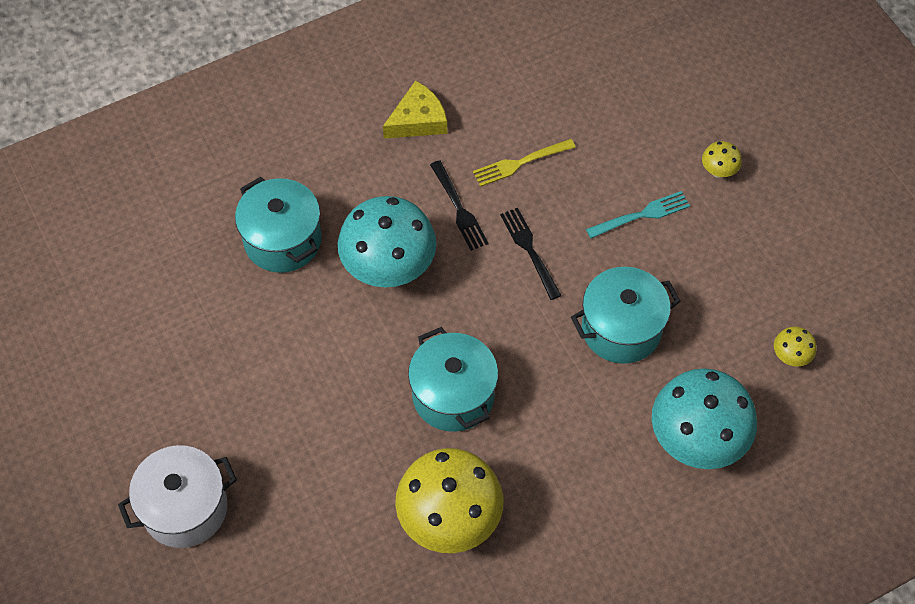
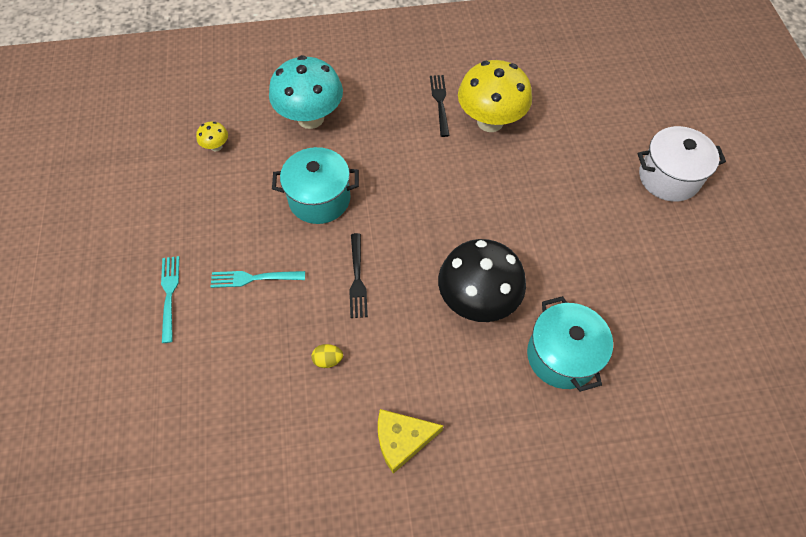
camera: 160 degrees left, 0 degrees up
turquoise mushroom [338,196,436,287] -> black mushroom [438,239,526,322]
turquoise pot [408,327,498,432] -> none
black fork [430,160,489,251] -> black fork moved to [430,75,450,137]
yellow fork [473,139,576,187] -> yellow egg [312,344,343,368]
yellow mushroom [702,141,742,178] -> turquoise fork [161,256,179,343]

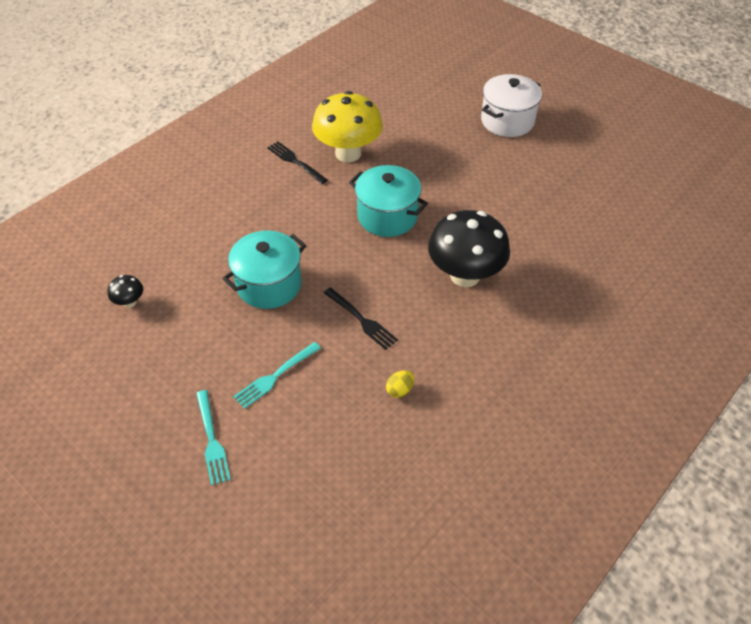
camera: 40 degrees left, 10 degrees down
turquoise fork [161,256,179,343] -> turquoise fork turned 150 degrees counterclockwise [196,390,231,485]
yellow mushroom [196,121,228,152] -> black mushroom [108,275,143,308]
turquoise mushroom [269,55,343,129] -> none
yellow cheese [378,409,444,474] -> none
turquoise pot [527,296,613,392] -> turquoise pot moved to [349,165,428,237]

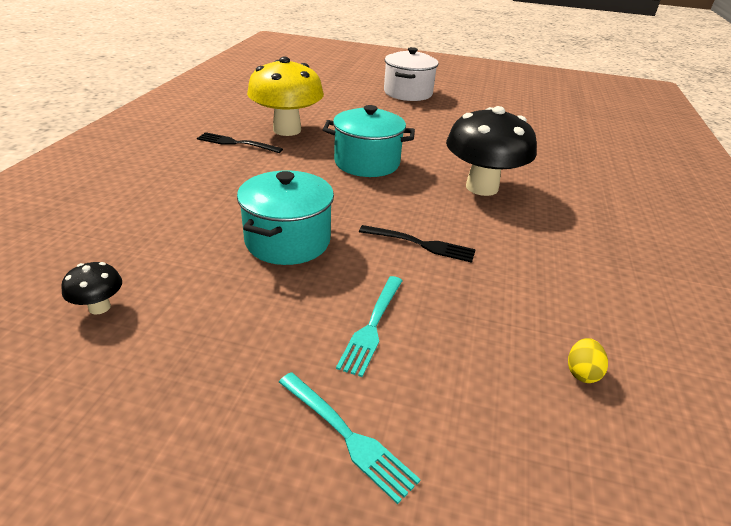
camera: 30 degrees left, 15 degrees down
yellow egg [386,370,414,398] -> yellow egg moved to [568,338,608,383]

